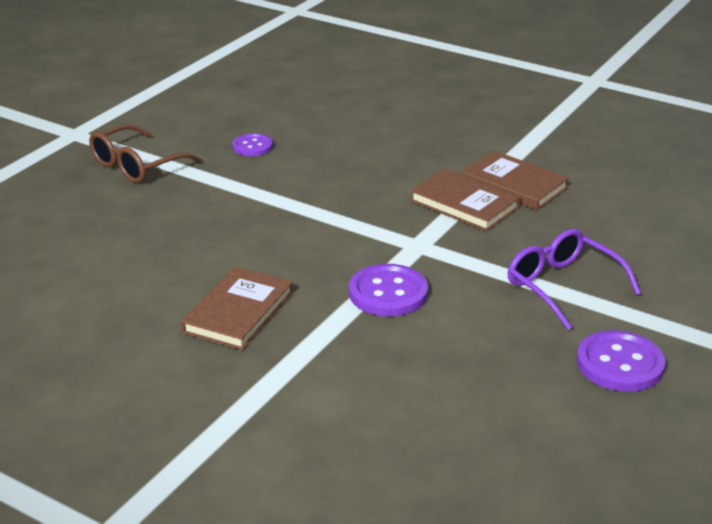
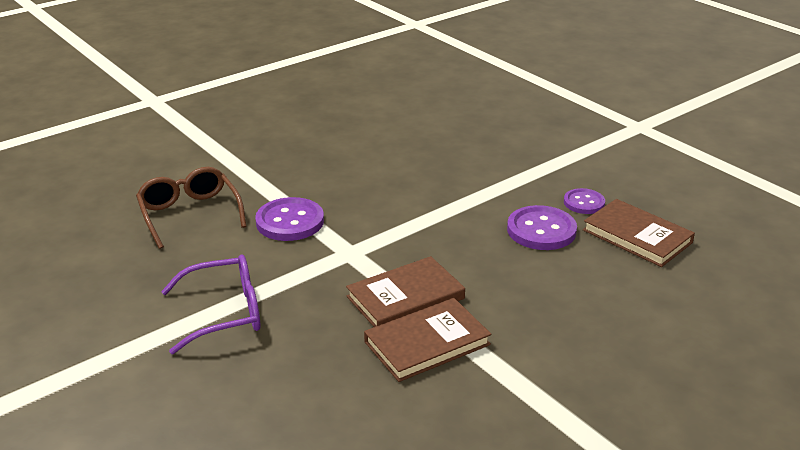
camera: 110 degrees right, 0 degrees up
brown glasses [89,124,202,183] -> brown glasses moved to [136,167,247,249]
brown book [181,266,293,350] -> brown book moved to [583,199,695,267]
purple button [577,330,666,392] -> purple button moved to [507,205,577,250]

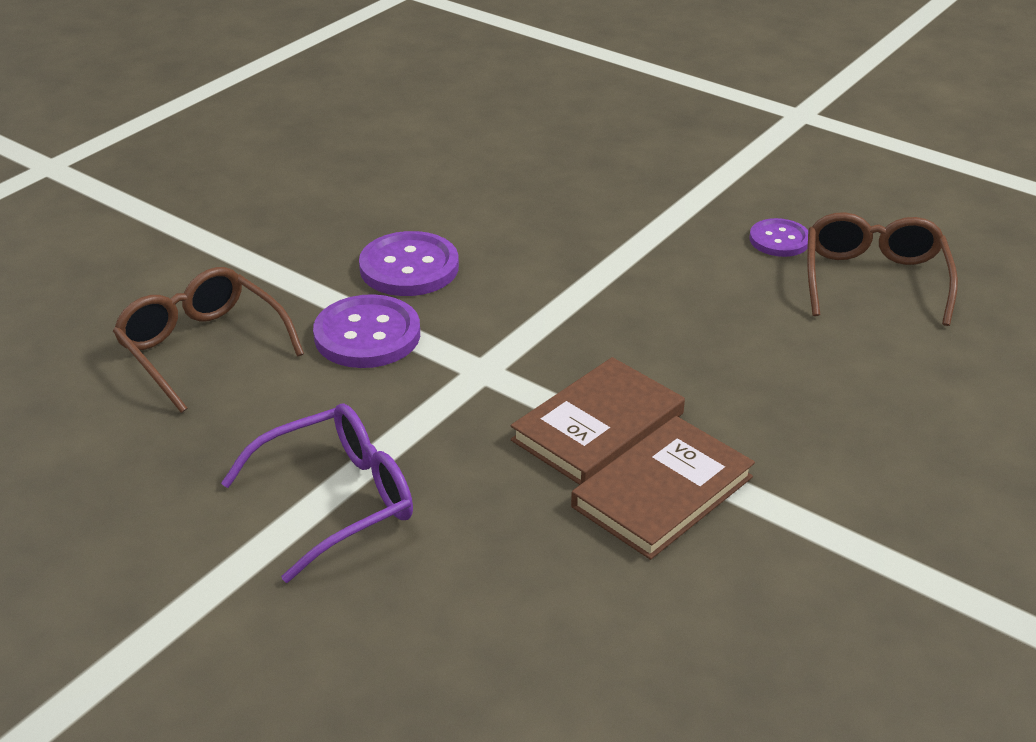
camera: 15 degrees left, 5 degrees up
purple button [507,205,577,250] -> purple button moved to [359,231,459,296]
brown book [583,199,695,267] -> brown glasses [807,212,958,326]

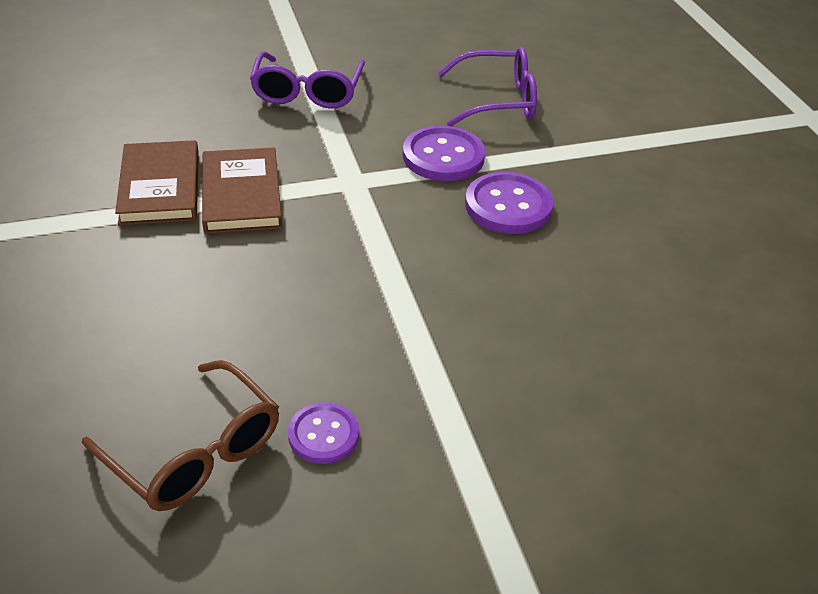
camera: 125 degrees right, 5 degrees up
brown glasses [113,267,304,413] -> purple glasses [438,47,537,126]

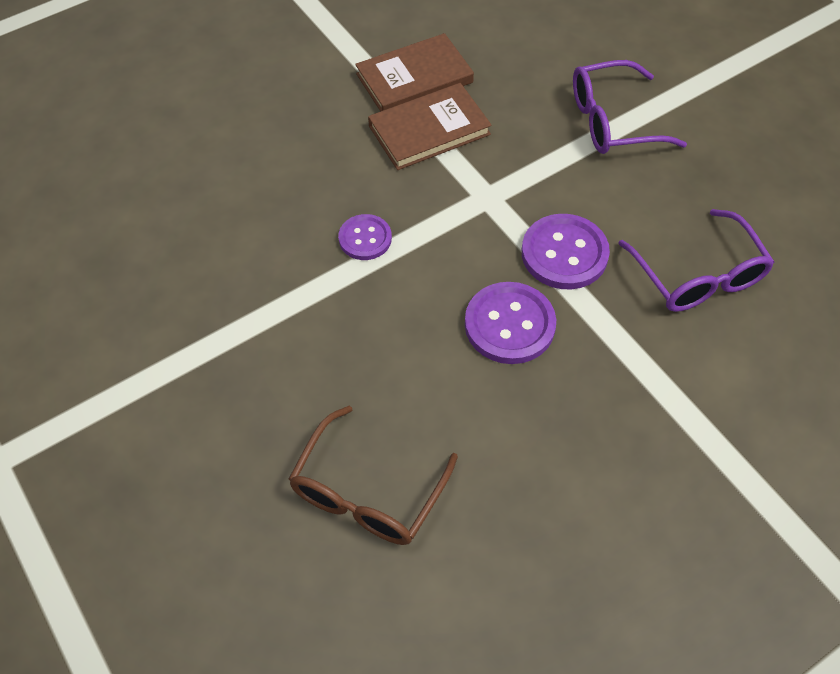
camera: 75 degrees right, 15 degrees up
brown glasses [82,360,279,511] -> brown glasses moved to [288,406,458,545]
purple button [288,402,359,464] -> purple button moved to [338,214,392,260]

